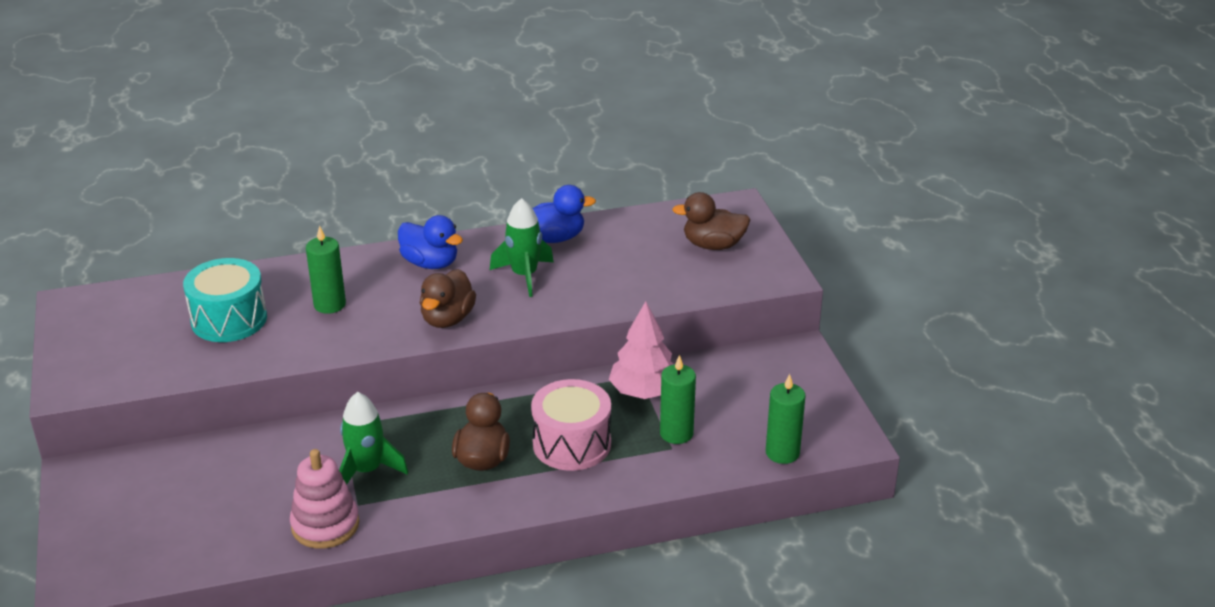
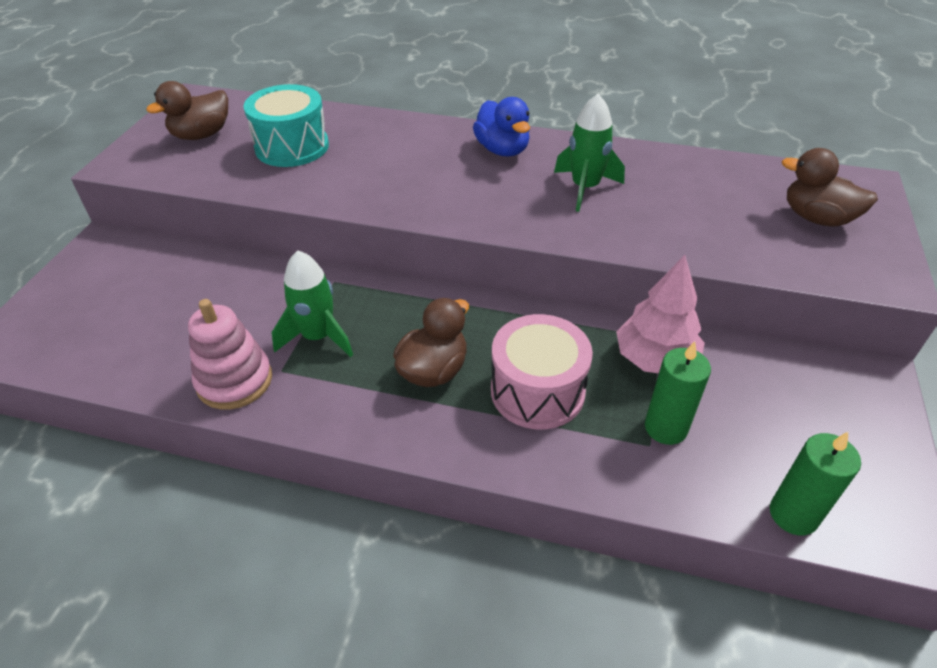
camera: 30 degrees right, 10 degrees up
green candle [306,225,346,314] -> none
brown duck [420,269,476,328] -> brown duck moved to [146,81,228,140]
blue duck [533,185,596,243] -> none

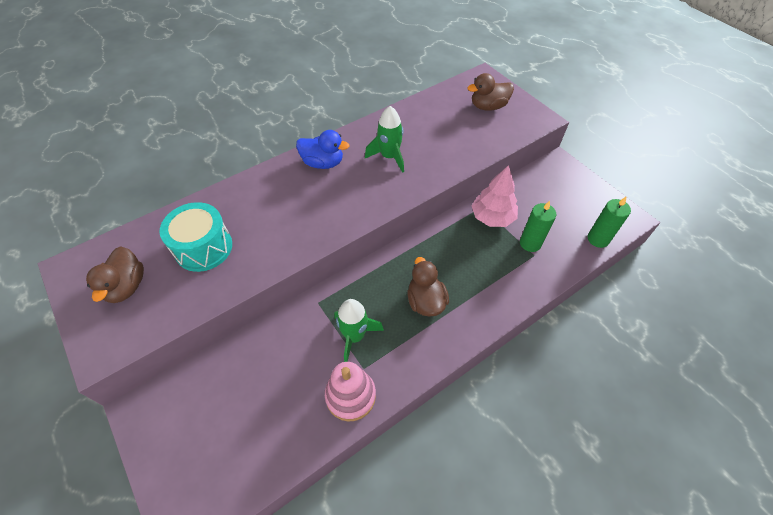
camera: 50 degrees left, 10 degrees up
pink drum [491,314,593,430] -> none

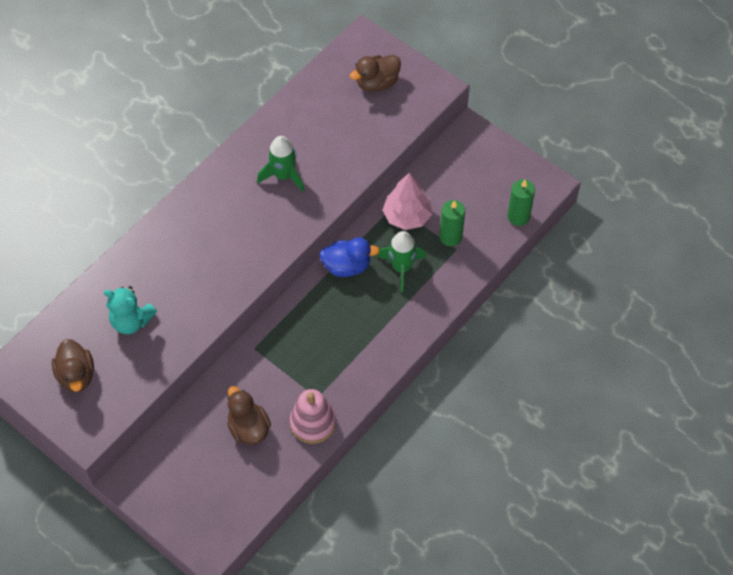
camera: 15 degrees left, 5 degrees up
turquoise drum [159,202,232,272] -> turquoise teddy bear [104,286,157,334]
blue duck [296,130,349,169] -> blue duck moved to [319,237,380,277]
green rocket [334,299,384,362] -> green rocket moved to [378,231,426,292]
brown duck [407,257,449,317] -> brown duck moved to [227,386,271,445]

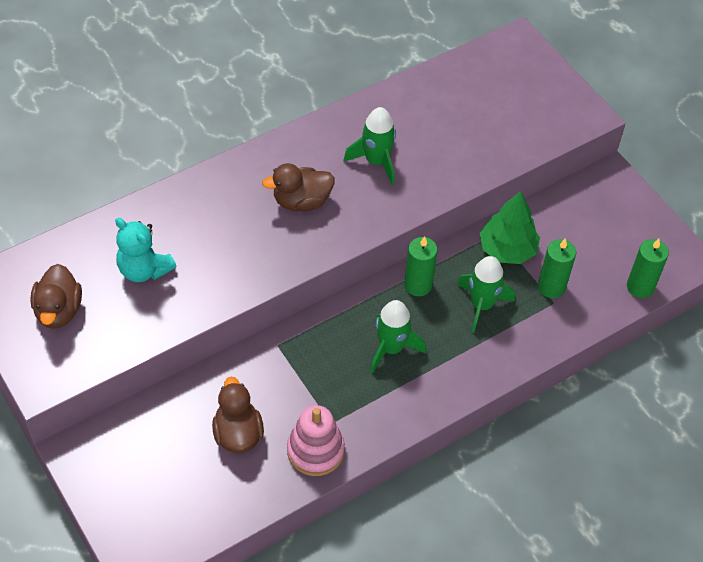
camera: 15 degrees right, 5 degrees down
blue duck [319,237,380,277] -> green candle [404,236,438,296]
brown duck [350,55,401,92] -> brown duck moved to [262,163,335,211]
pink tree [383,173,432,230] -> green tree [480,191,540,264]
none -> green rocket [370,300,426,374]

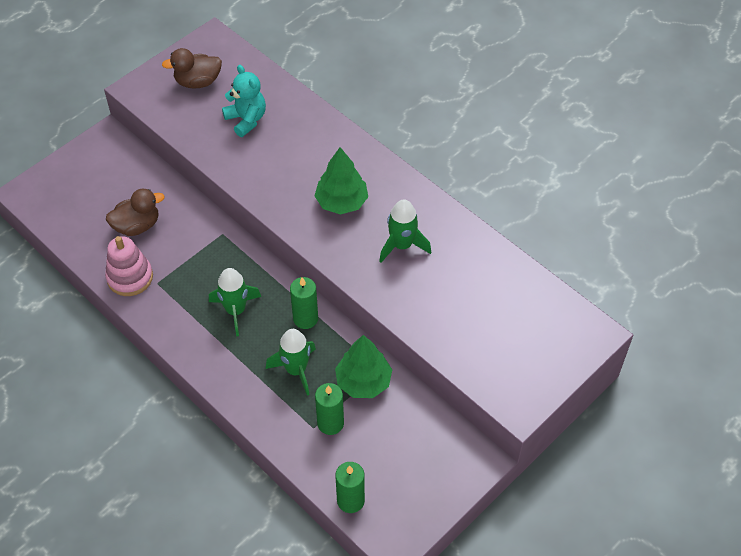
camera: 80 degrees right, 0 degrees up
turquoise teddy bear [115,218,176,282] -> turquoise teddy bear turned 120 degrees clockwise [222,65,266,137]
brown duck [262,163,335,211] -> green tree [314,147,368,215]

